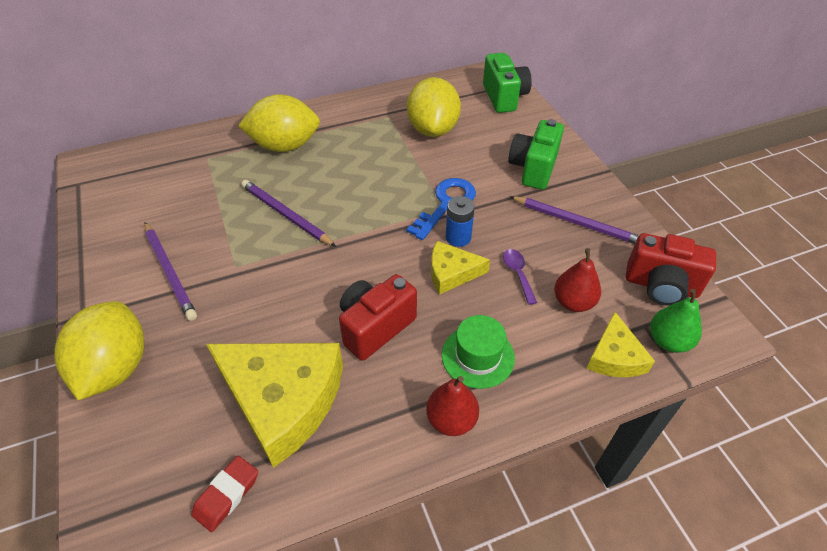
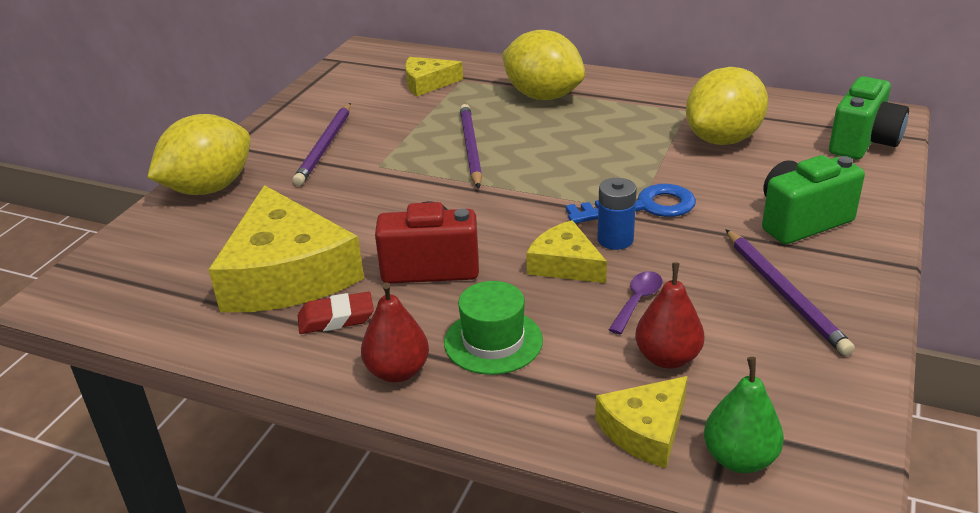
camera: 45 degrees right, 15 degrees down
red eraser [191,456,258,532] -> red eraser moved to [298,292,374,334]
red camera [626,233,716,306] -> none
none -> yellow cheese [405,57,463,96]

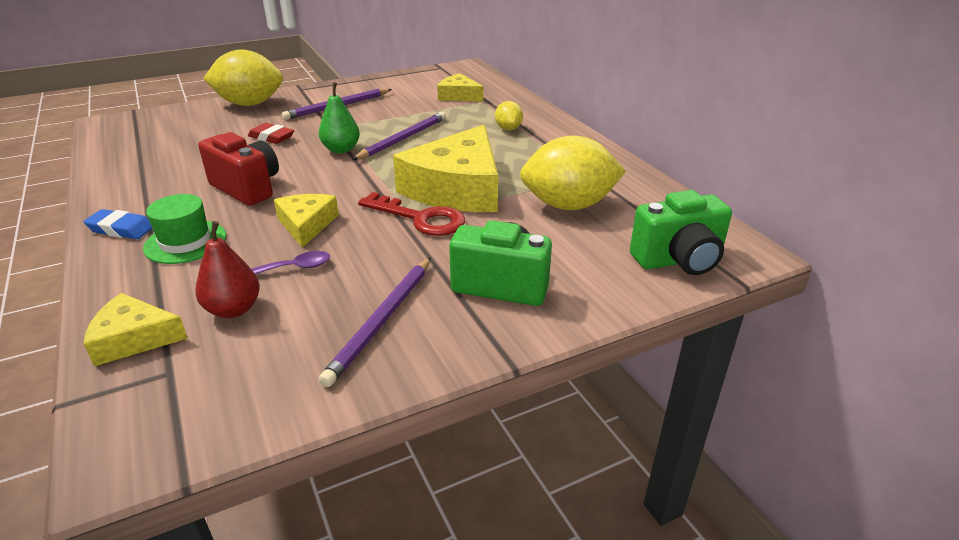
camera: 40 degrees right, 0 degrees up
yellow cheese [208,185,364,312] -> yellow cheese moved to [393,125,498,212]
red eraser [298,292,374,334] -> red eraser moved to [248,123,294,144]
red pear [361,282,429,382] -> blue eraser [83,209,153,239]
yellow lemon [502,30,585,100] -> yellow lemon [495,101,523,130], size x0.48
blue key [566,184,696,223] -> red key [358,192,465,236]
blue battery [597,178,637,250] -> none
green pear [704,357,784,473] -> green pear moved to [319,82,360,153]

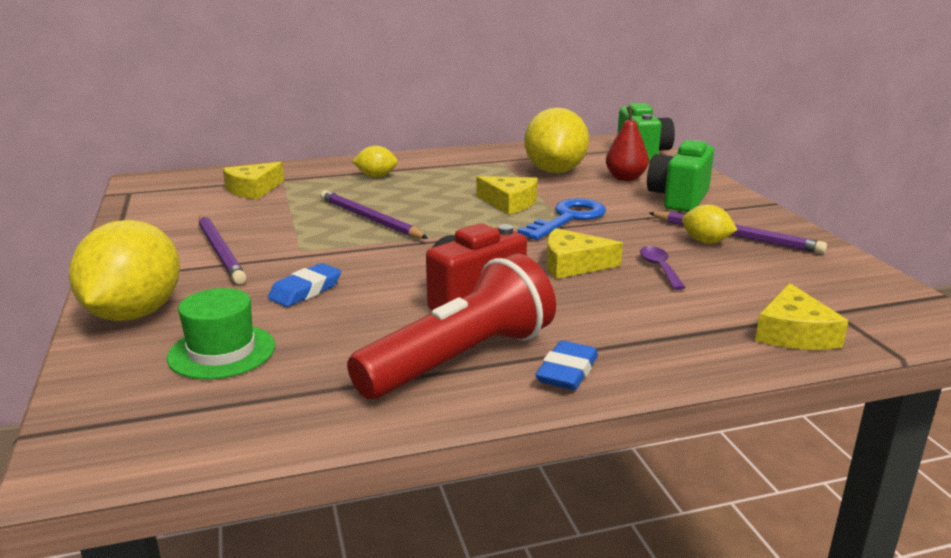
camera: 80 degrees left, 10 degrees down
green hat [143,194,226,264] -> green hat moved to [167,288,275,379]
red pear [195,221,260,318] -> red pear moved to [606,106,649,181]
red eraser [248,123,294,144] -> blue eraser [268,263,341,307]
green pear [319,82,360,153] -> none
red key [358,192,465,236] -> blue key [517,198,606,240]
yellow cheese [393,125,498,212] -> yellow cheese [477,176,538,215], size x0.52
none -> red flashlight [347,254,556,399]
none -> yellow lemon [682,204,737,244]

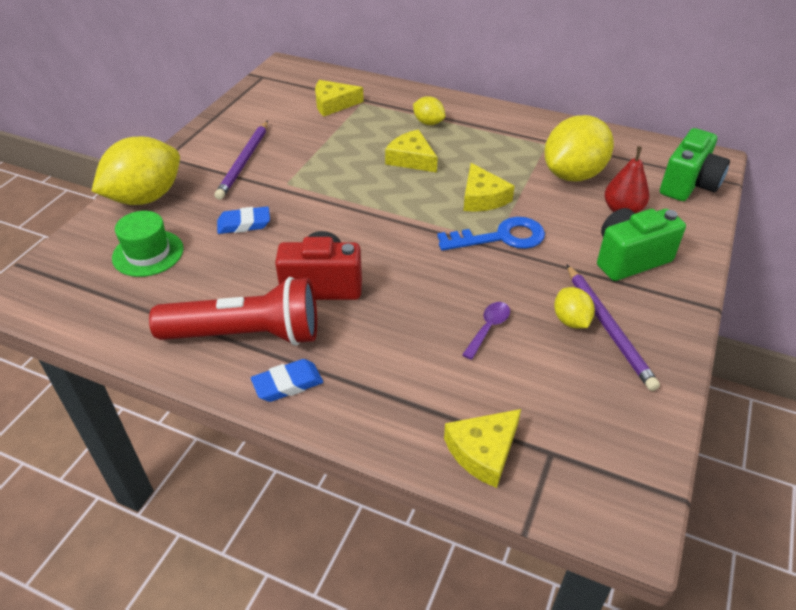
camera: 40 degrees right, 20 degrees up
purple pencil [320,190,428,239] -> none
yellow cheese [547,228,623,279] -> yellow cheese moved to [385,130,438,172]

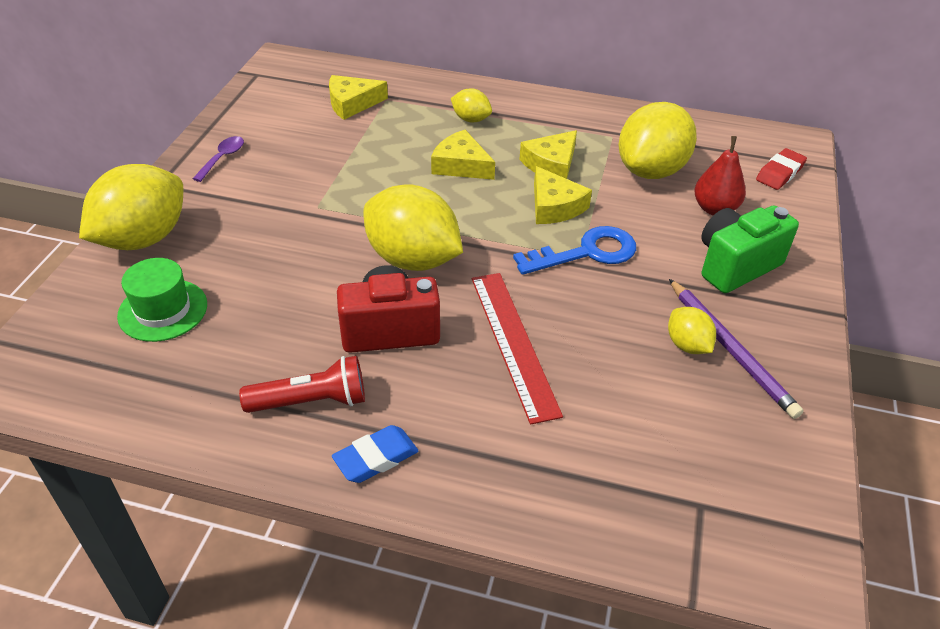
camera: 10 degrees left, 0 degrees up
red flashlight [149,277,317,346] -> red flashlight [239,356,365,413], size x0.62
purple pencil [214,121,268,200] -> none
blue eraser [217,206,270,234] -> none
yellow cheese [444,409,521,488] -> yellow cheese moved to [519,130,577,179]
purple spoon [462,302,510,360] -> purple spoon moved to [193,136,244,182]
green camera [660,128,730,201] -> red eraser [756,148,807,190]
none -> yellow lemon [363,184,463,271]
none -> red ruler [472,273,563,425]

